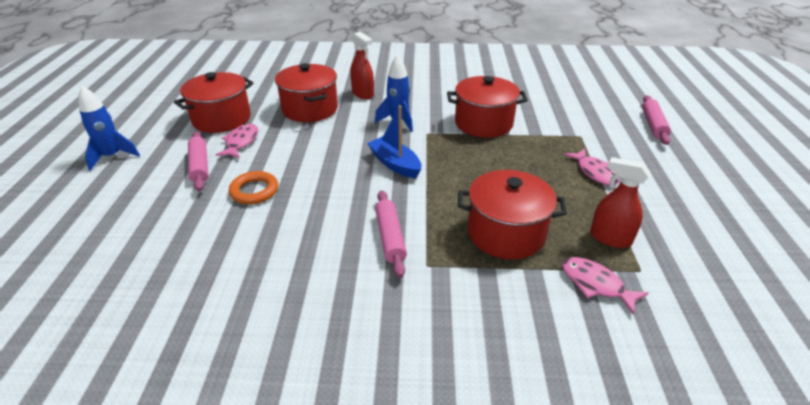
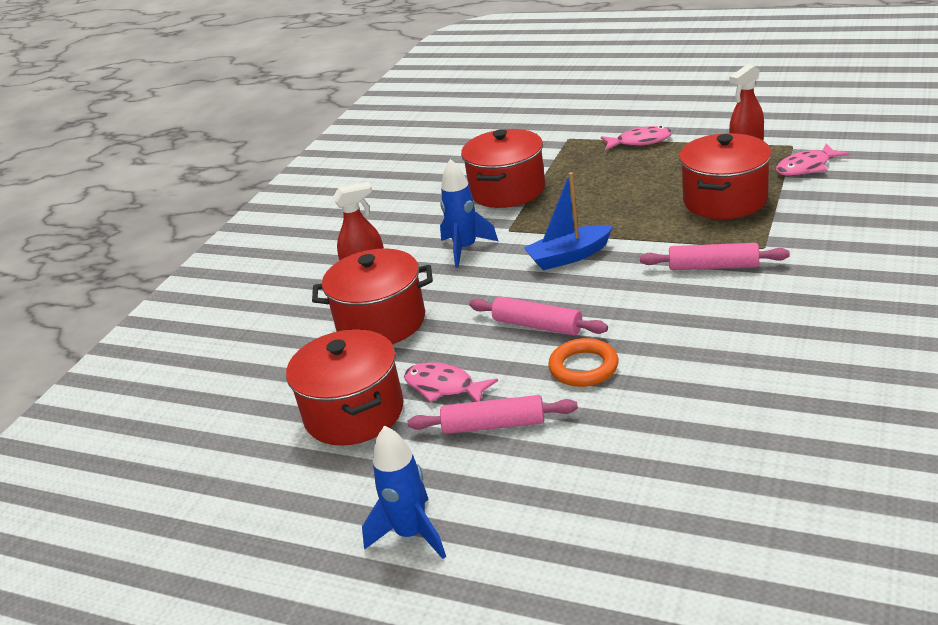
camera: 65 degrees left, 5 degrees down
pink rolling pin [642,95,671,145] -> pink rolling pin moved to [469,296,608,336]

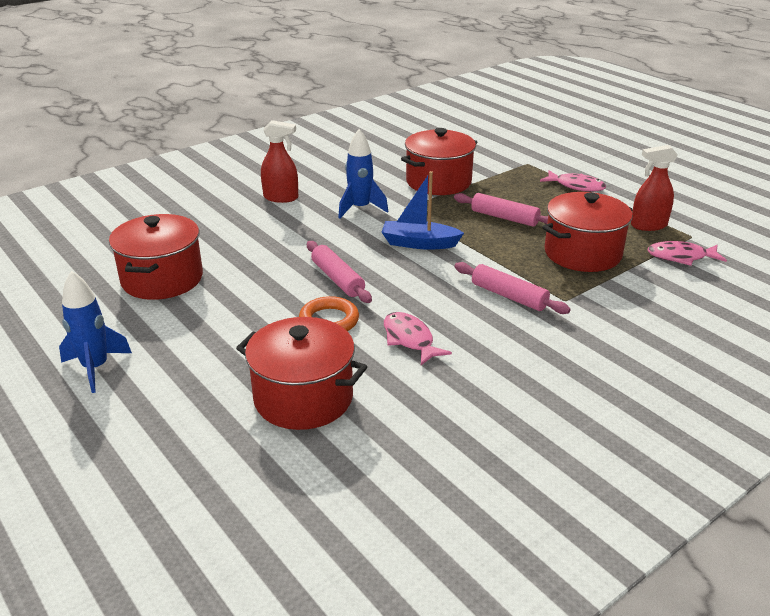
camera: 25 degrees right, 0 degrees up
red pot [312,249,433,344] -> red pot moved to [236,317,367,430]
pink fish [404,362,498,402] -> pink fish moved to [384,312,452,365]
pink rolling pin [408,395,578,434] -> pink rolling pin moved to [454,193,548,227]

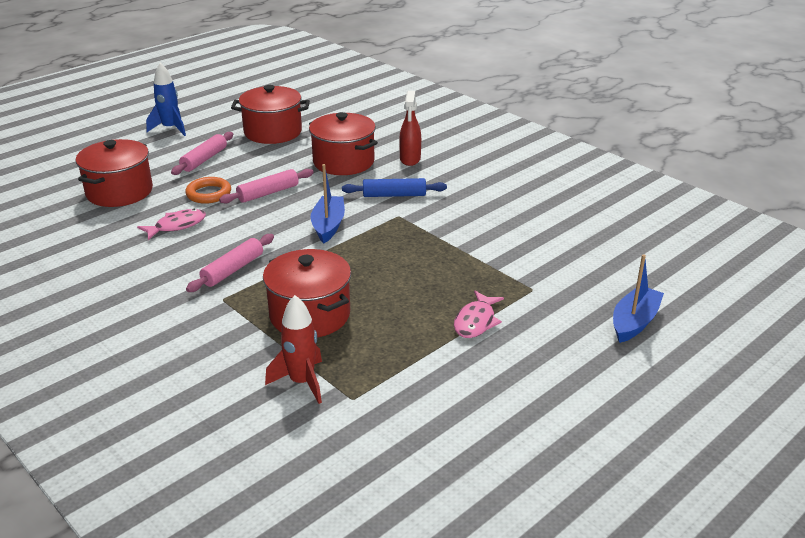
camera: 85 degrees right, 0 degrees up
blue rocket [338,129,388,218] -> blue rolling pin [342,178,447,197]
red pot [401,128,477,195] -> red pot moved to [309,112,378,175]
pink rolling pin [454,193,548,227] -> pink rolling pin moved to [171,132,233,175]
red spray bottle [631,145,678,231] -> none
pink fish [648,241,727,266] -> red rocket [265,295,322,404]
none -> blue boat [613,254,664,343]

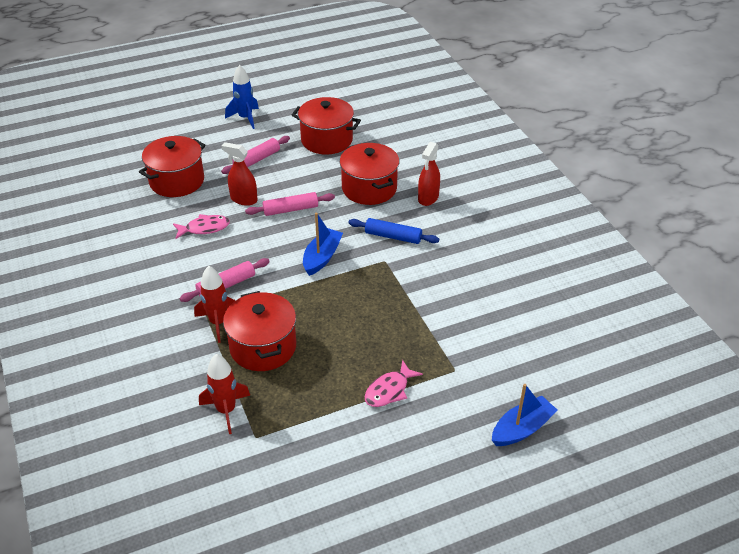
camera: 20 degrees right, 10 degrees up
orange ring [185,177,231,204] -> red spray bottle [221,142,258,206]
none -> red rocket [194,266,236,343]

